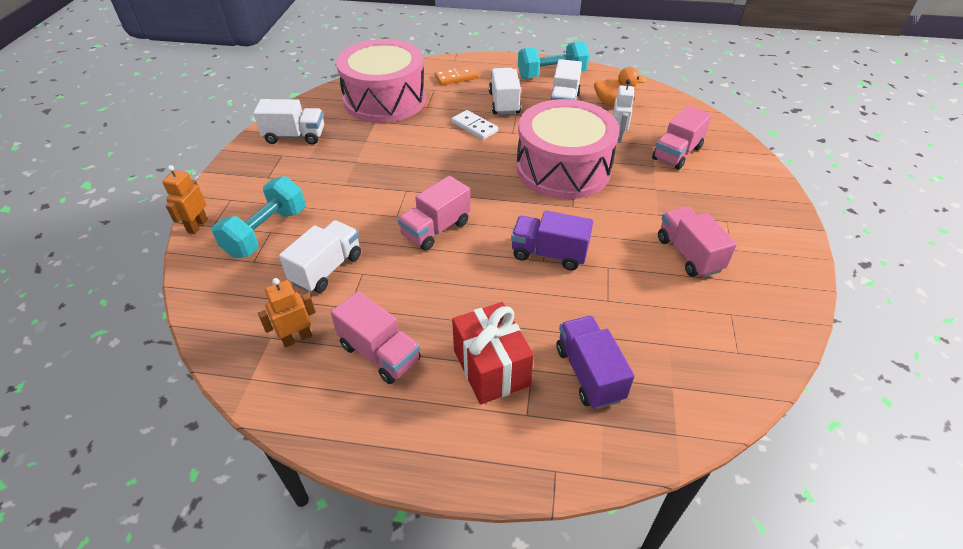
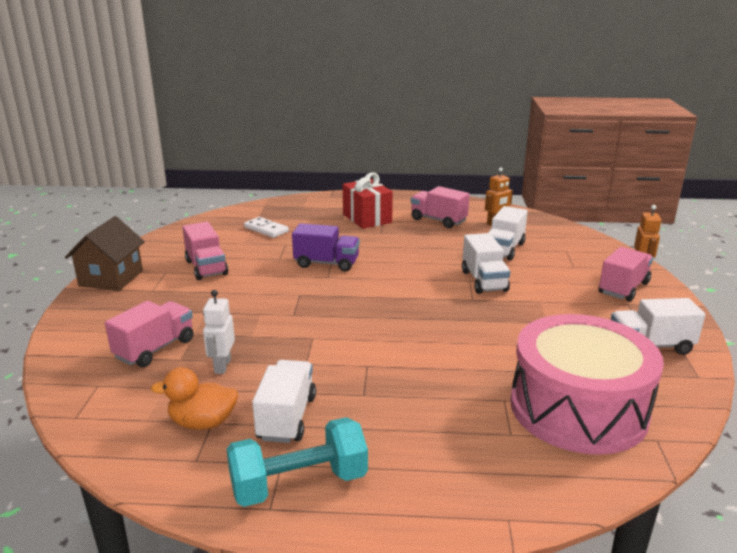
camera: 175 degrees right, 20 degrees down
turquoise dumbbell [212,176,305,258] -> none
pink truck [398,176,471,251] -> pink truck moved to [598,247,653,302]
orange domino [435,65,479,85] -> none
white domino [452,110,498,140] -> white domino moved to [244,217,289,238]
white truck [489,68,521,115] -> white truck moved to [462,233,510,294]
pink drum [516,99,619,199] -> none
purple truck [556,316,635,409] -> none
none -> brown house [65,216,145,291]

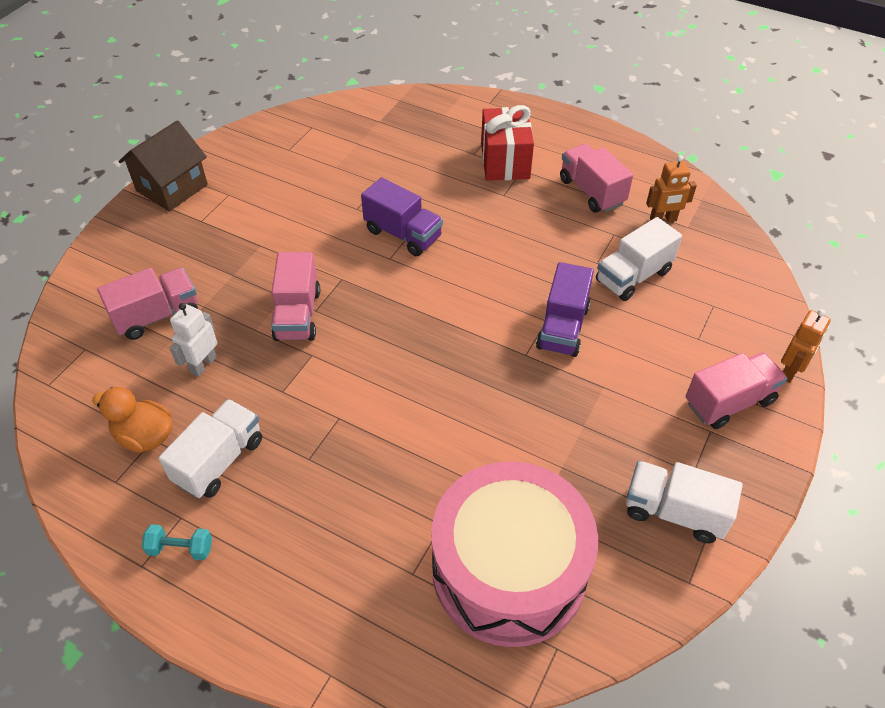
camera: 25 degrees right, 25 degrees up
pink truck [182,222,228,280] -> pink truck moved to [271,252,320,341]
turquoise dumbbell [226,417,368,507] -> turquoise dumbbell [142,524,212,560], size x0.49
white domino [244,217,289,238] -> none
white truck [462,233,510,294] -> purple truck [536,262,594,357]

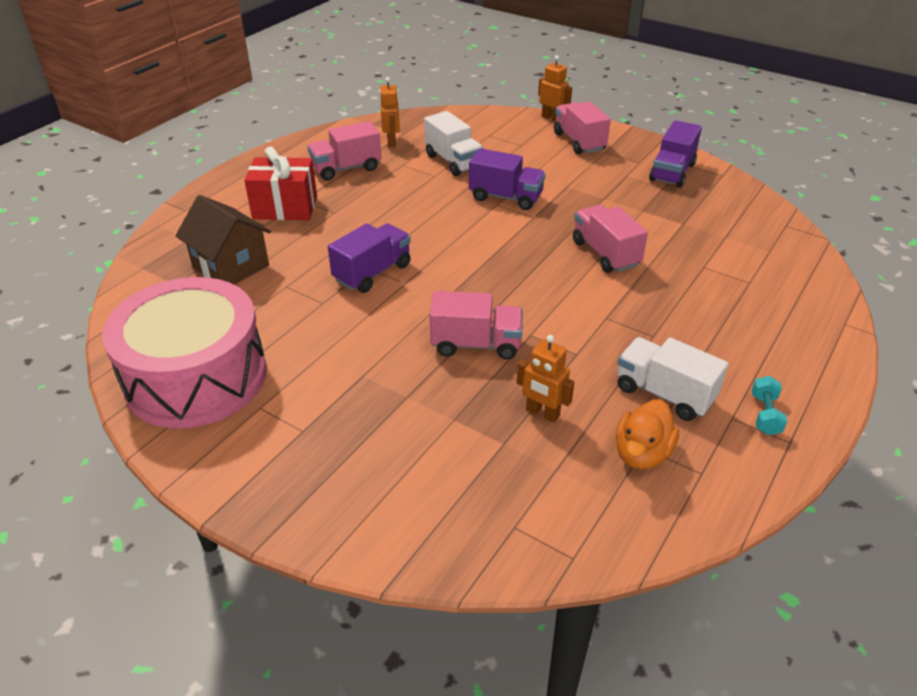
camera: 85 degrees left, 10 degrees down
pink truck [97,268,198,340] -> pink truck moved to [573,205,648,273]
brown house [118,120,208,212] -> brown house moved to [175,195,271,284]
white robot [170,303,217,377] -> orange robot [516,335,575,423]
pink drum [431,461,598,647] -> pink drum moved to [102,277,266,428]
white truck [626,461,743,543] -> purple truck [649,120,702,188]

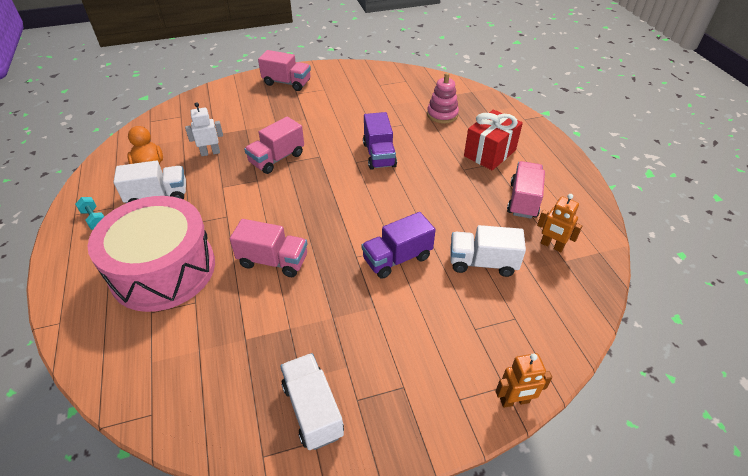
camera: 130 degrees right, 5 degrees up
pink drum [102,277,266,428] -> pink drum moved to [88,196,215,312]
brown house [175,195,271,284] -> pink stacking toy [427,73,459,124]
orange robot [516,335,575,423] -> white robot [185,102,223,156]
pink truck [554,102,611,154] -> pink truck moved to [258,50,311,91]
purple truck [649,120,702,188] -> white truck [280,353,344,450]

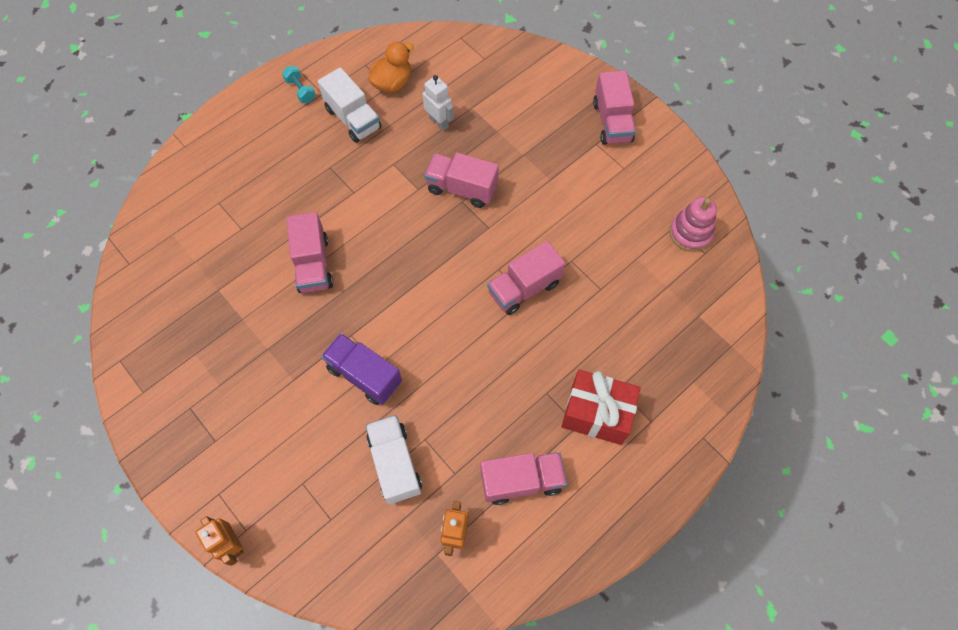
camera: 65 degrees right, 20 degrees up
turquoise dumbbell [75,197,104,230] -> turquoise dumbbell turned 60 degrees counterclockwise [282,66,316,103]
pink drum [88,196,215,312] -> none
white truck [280,353,344,450] -> none
purple truck [363,112,397,170] -> pink truck [487,241,565,315]
pink stacking toy [427,73,459,124] -> pink stacking toy moved to [669,197,717,252]

